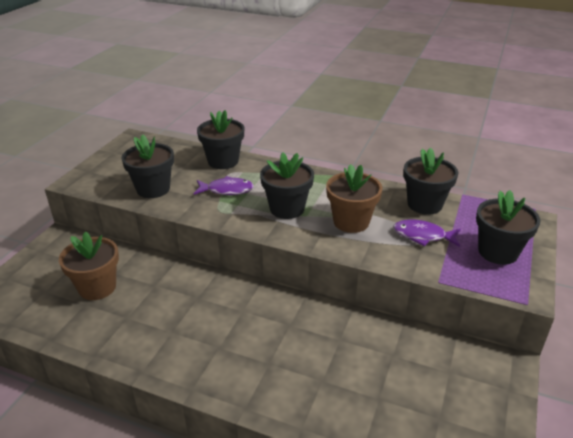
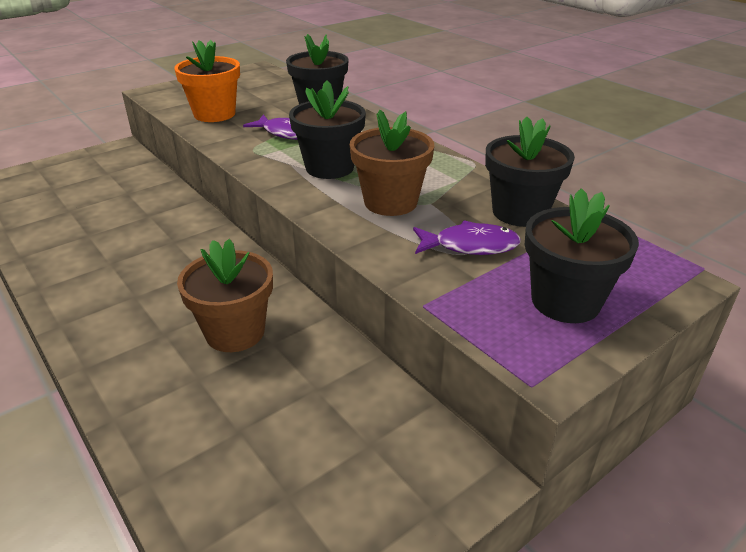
camera: 30 degrees right, 0 degrees up
brown flower pot [59,232,119,300] -> brown flower pot moved to [177,239,273,352]
black flower pot [122,134,174,198] -> orange flower pot [174,40,240,122]
purple fish [393,220,461,247] -> purple fish turned 135 degrees clockwise [413,220,521,255]

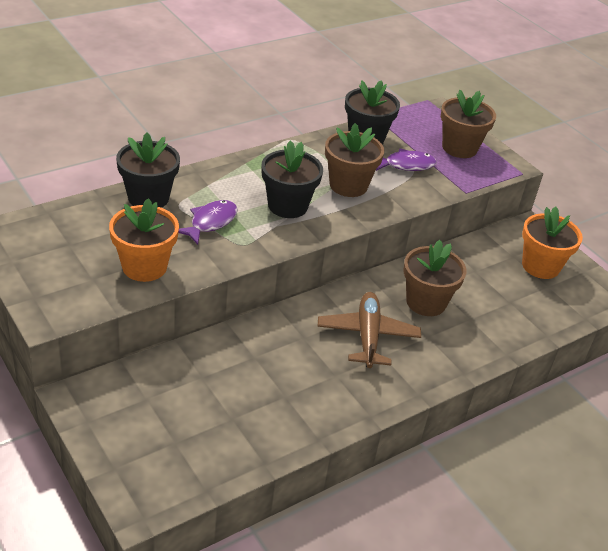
camera: 90 degrees left, 5 degrees up
purple fish [413,220,521,255] -> purple fish turned 75 degrees clockwise [376,148,437,171]
black flower pot [525,188,639,323] -> brown flower pot [441,90,496,158]
none -> brown plane [317,292,421,368]
none -> orange flower pot [522,207,583,279]

